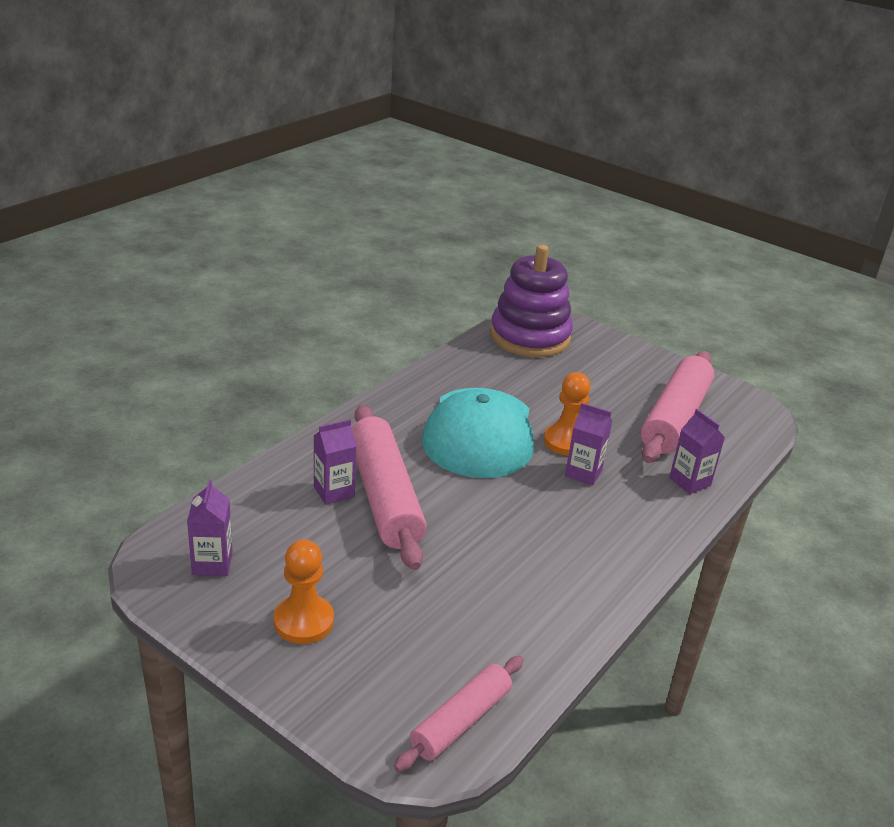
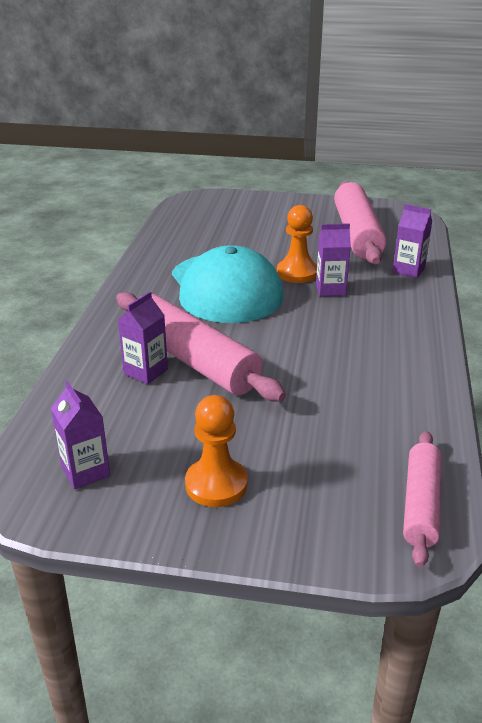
camera: 25 degrees left, 0 degrees up
purple stacking toy [490,245,573,357] -> none

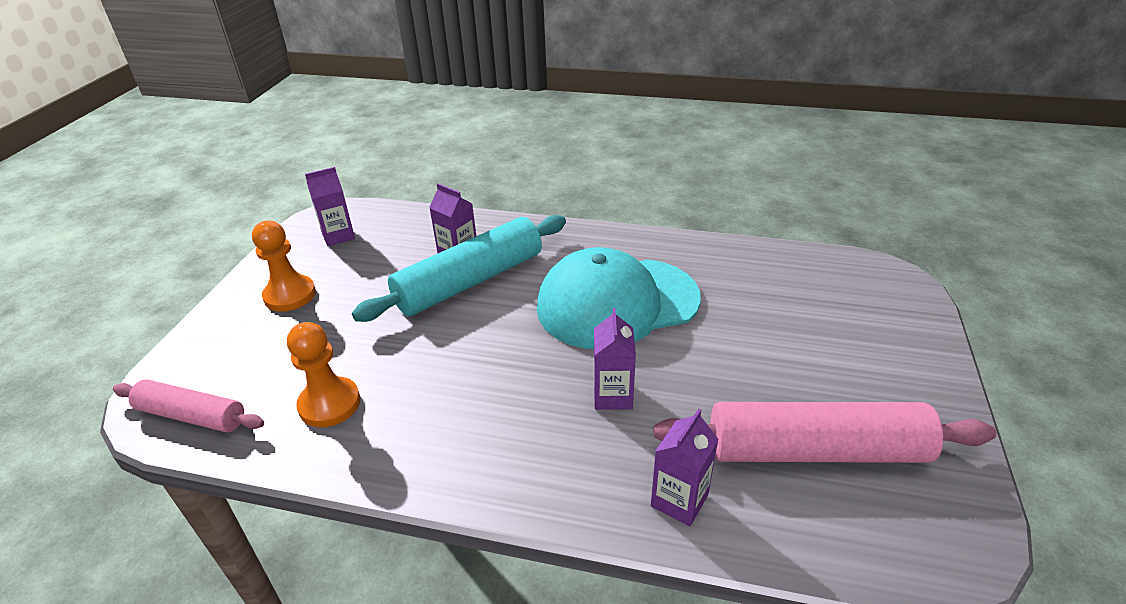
camera: 95 degrees right, 5 degrees up
pink rolling pin [116,292,286,402] -> turquoise rolling pin [352,215,566,322]
orange pawn [277,205,317,283] -> orange pawn moved to [287,322,360,427]

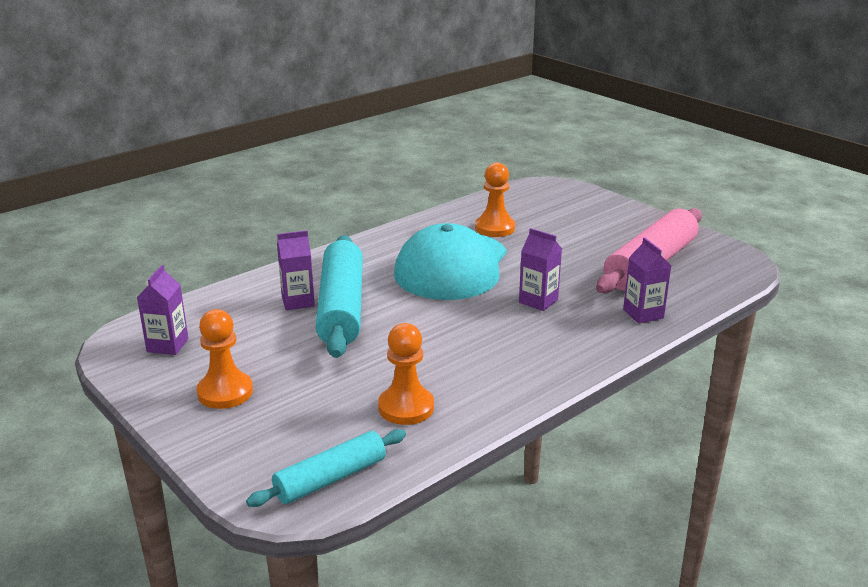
camera: 55 degrees left, 10 degrees down
pink rolling pin [113,379,264,432] -> turquoise rolling pin [246,429,406,507]
none -> orange pawn [475,163,515,237]

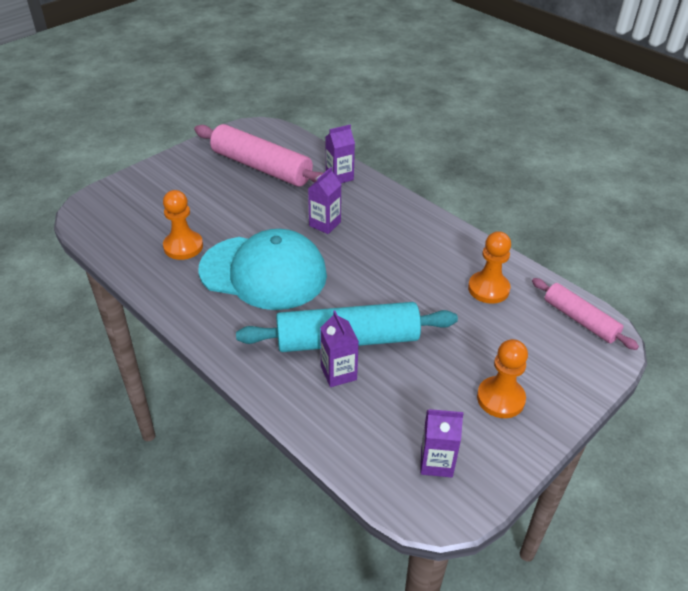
camera: 95 degrees left, 15 degrees up
turquoise rolling pin [246,429,406,507] -> pink rolling pin [532,278,639,350]

